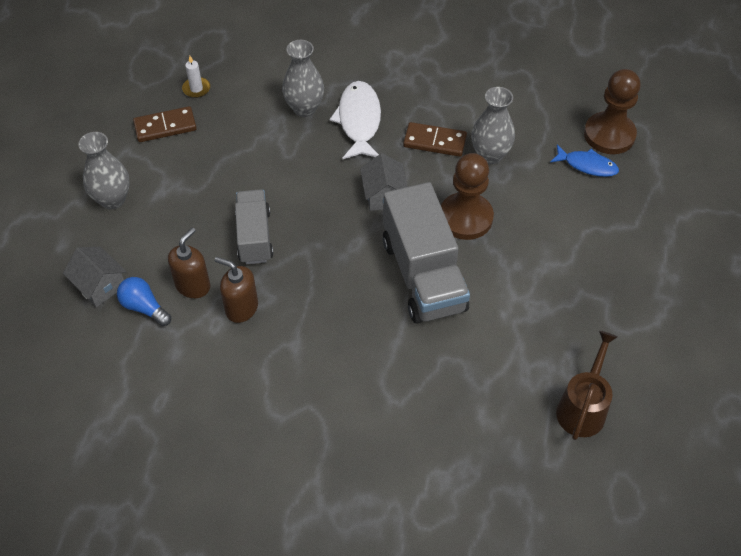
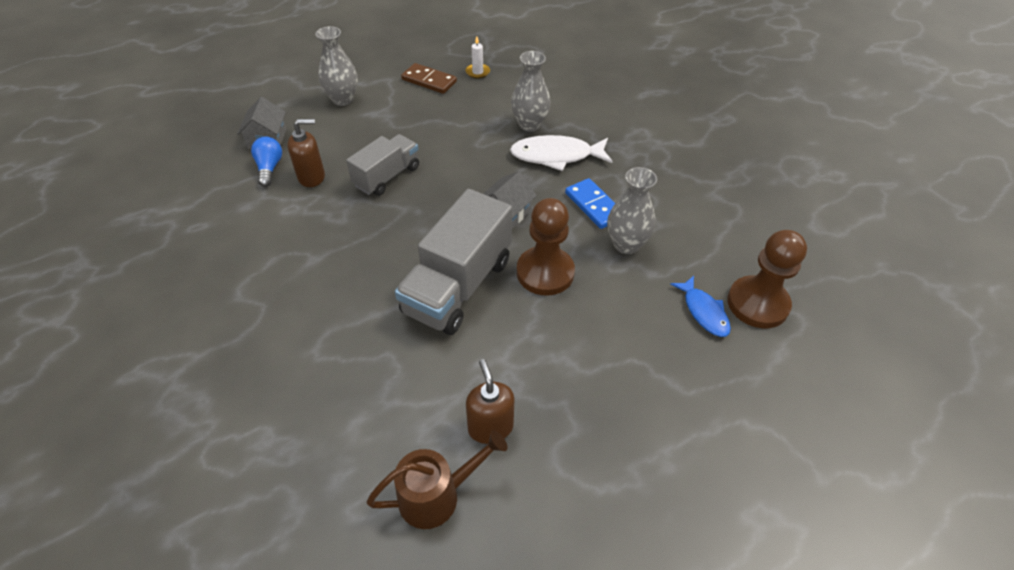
camera: 45 degrees right, 5 degrees down
brown soap dispenser [214,257,258,323] -> brown soap dispenser moved to [466,359,514,444]
white fish [329,81,381,160] -> white fish turned 135 degrees counterclockwise [510,135,613,171]
brown domino [403,122,467,157] -> blue domino [565,178,615,229]

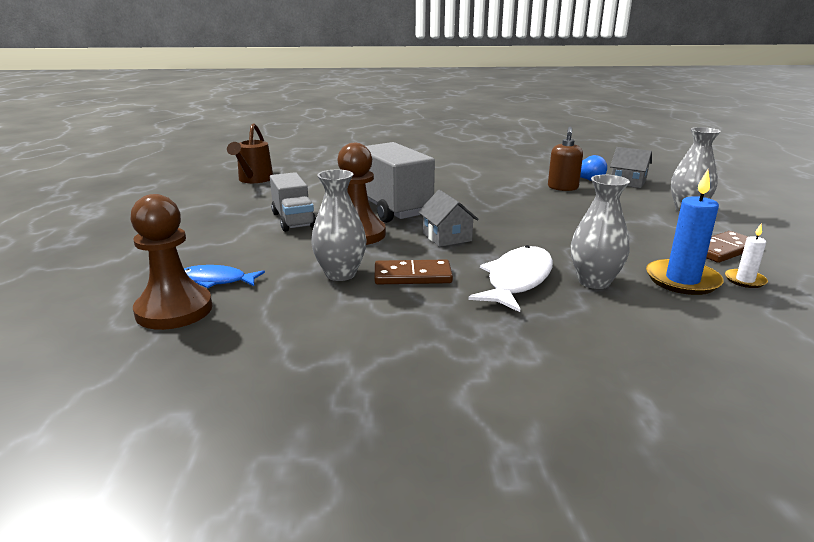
camera: 120 degrees right, 25 degrees down
grey truck [346,134,419,196] -> grey truck moved to [270,172,316,232]
brown soap dispenser [466,359,514,444] -> none
blue domino [565,178,615,229] -> brown domino [374,259,453,284]
none -> blue candle [646,169,724,295]

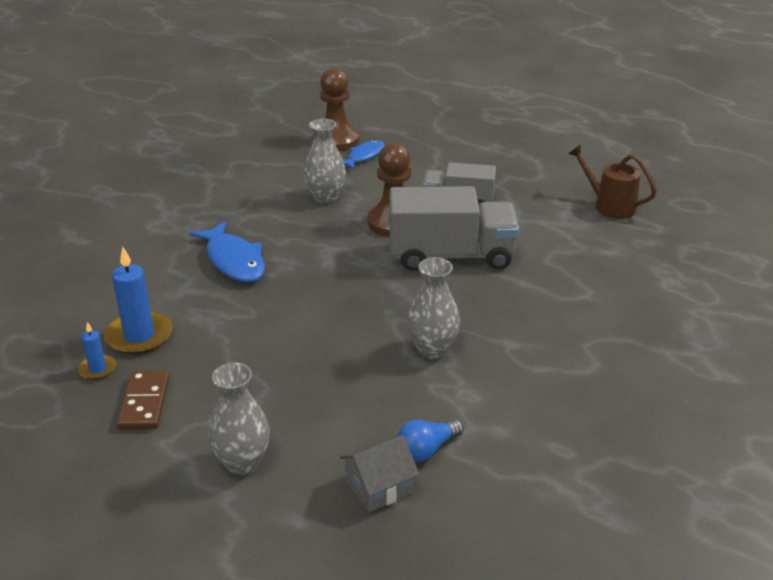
camera: 120 degrees right, 10 degrees up
brown domino [374,259,453,284] -> none
grey house [418,190,479,247] -> none
white fish [468,245,553,312] -> blue fish [189,221,265,282]
brown soap dispenser [548,127,583,191] -> none
grey vase [571,175,630,289] -> grey vase moved to [407,257,460,359]
white candle [725,224,768,288] -> blue candle [78,322,116,380]

